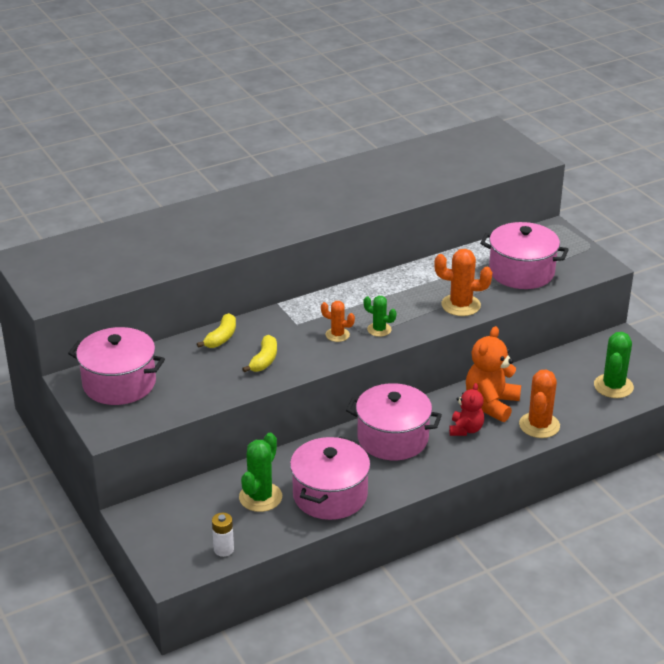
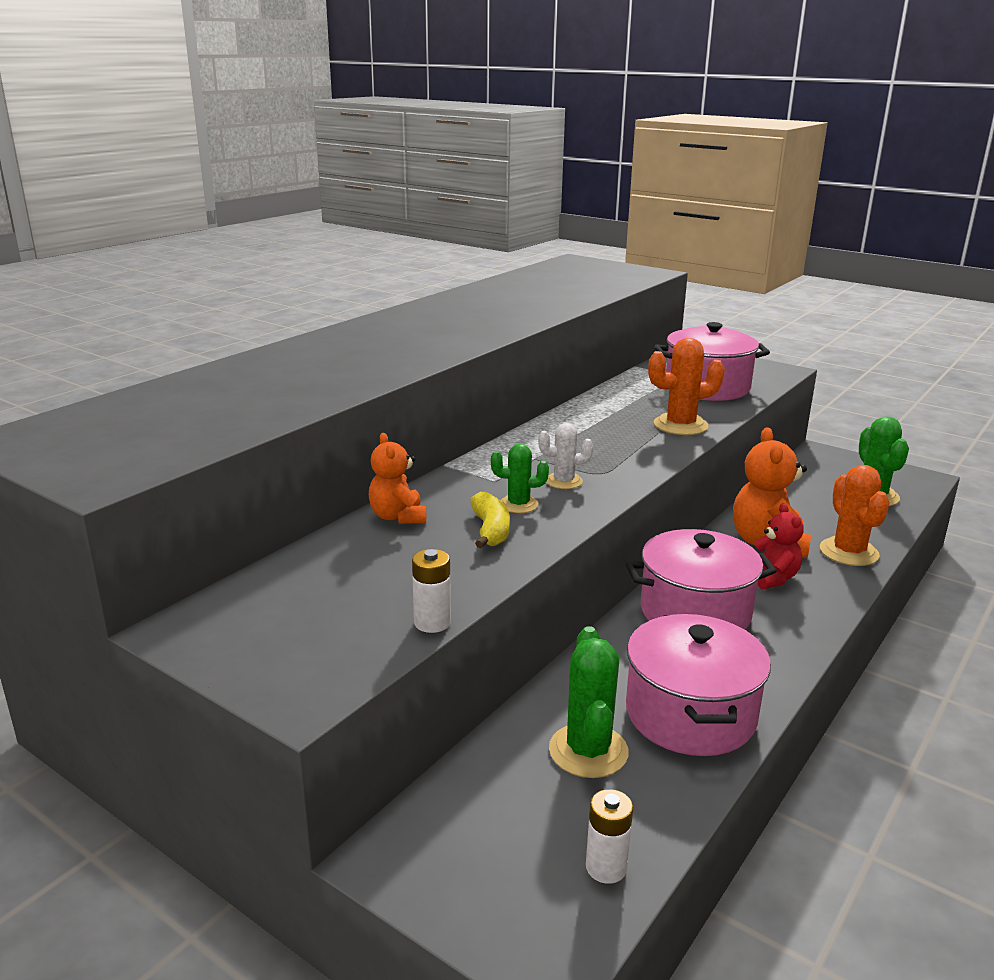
camera: 25 degrees left, 10 degrees down
pink pot [68,327,165,405] -> none
yellow banana [197,313,236,348] -> orange teddy bear [369,433,426,524]
orange cactus [321,301,355,342] -> white cactus [538,423,593,489]
green cactus [364,296,396,337] -> green cactus moved to [491,444,549,513]
none -> white battery [412,549,451,633]

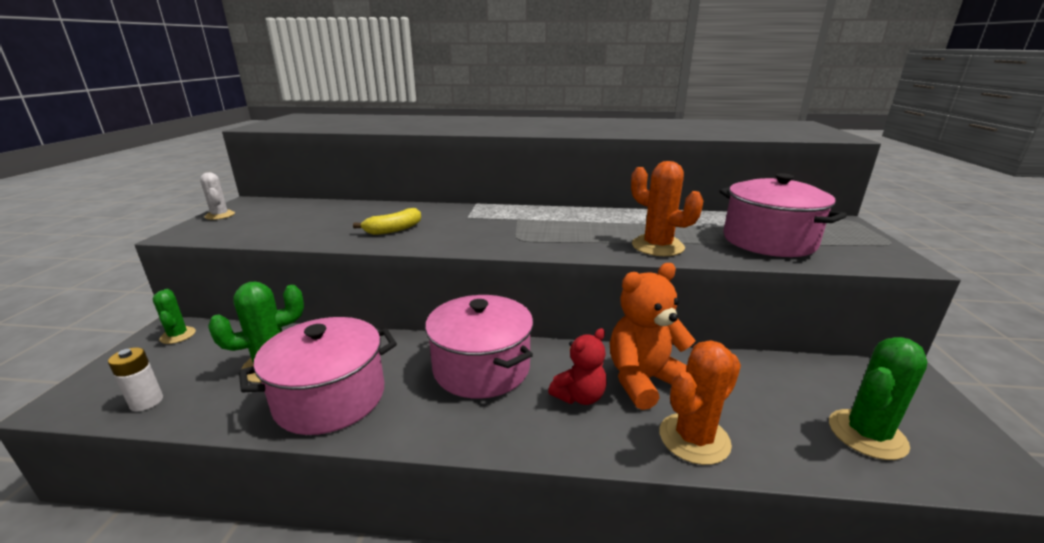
camera: 60 degrees right, 0 degrees up
orange teddy bear [369,433,426,524] -> none
white battery [412,549,451,633] -> none
green cactus [491,444,549,513] -> green cactus moved to [153,289,196,344]
white cactus [538,423,593,489] -> white cactus moved to [200,172,235,220]

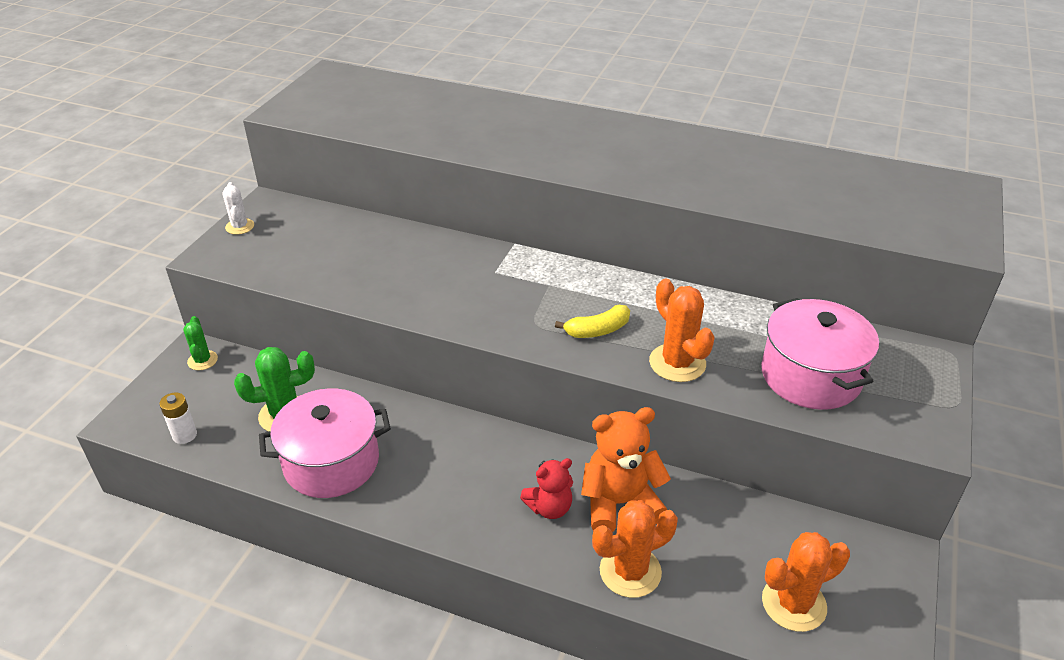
camera: 15 degrees right, 15 degrees up
yellow banana [353,208,421,235] -> yellow banana moved to [555,305,630,338]
pink pot [425,295,533,399] -> none
green cactus [829,337,927,460] -> orange cactus [762,532,850,632]

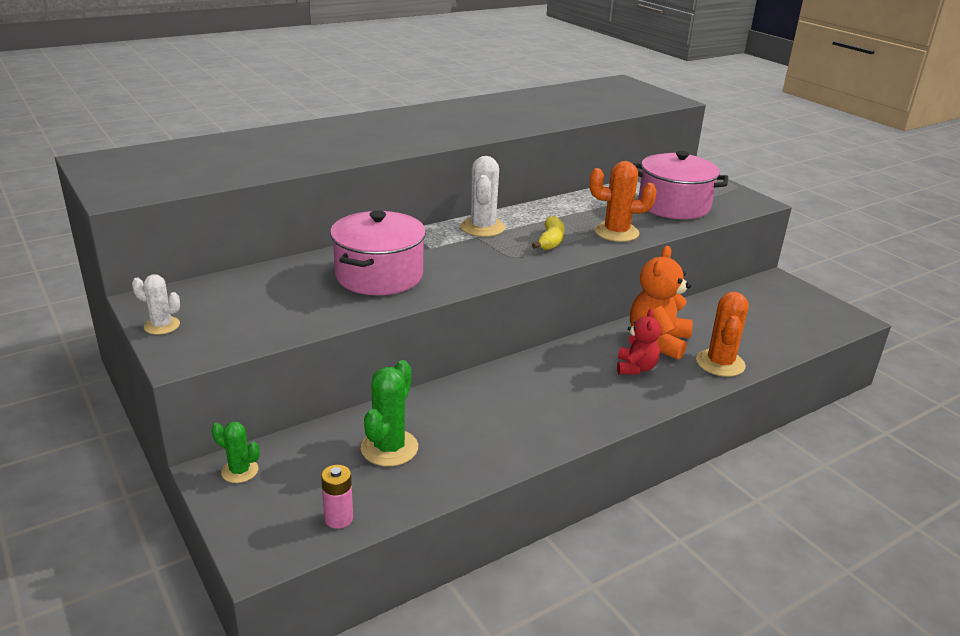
camera: 55 degrees left, 10 degrees down
white battery [159,392,197,444] -> pink battery [321,465,353,529]
pink pot [259,388,391,498] -> pink pot moved to [330,211,426,295]
orange cactus [762,532,850,632] -> none
none -> white cactus [461,156,506,237]

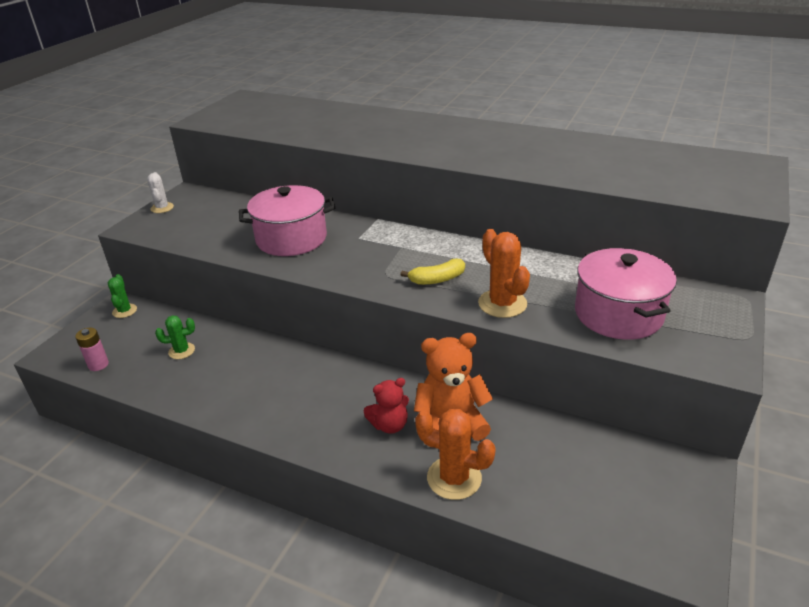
camera: 60 degrees right, 5 degrees up
green cactus [361,360,418,466] -> green cactus [155,315,195,359], size x0.60
white cactus [461,156,506,237] -> none
orange cactus [696,292,749,377] -> orange cactus turned 45 degrees clockwise [415,409,496,500]

